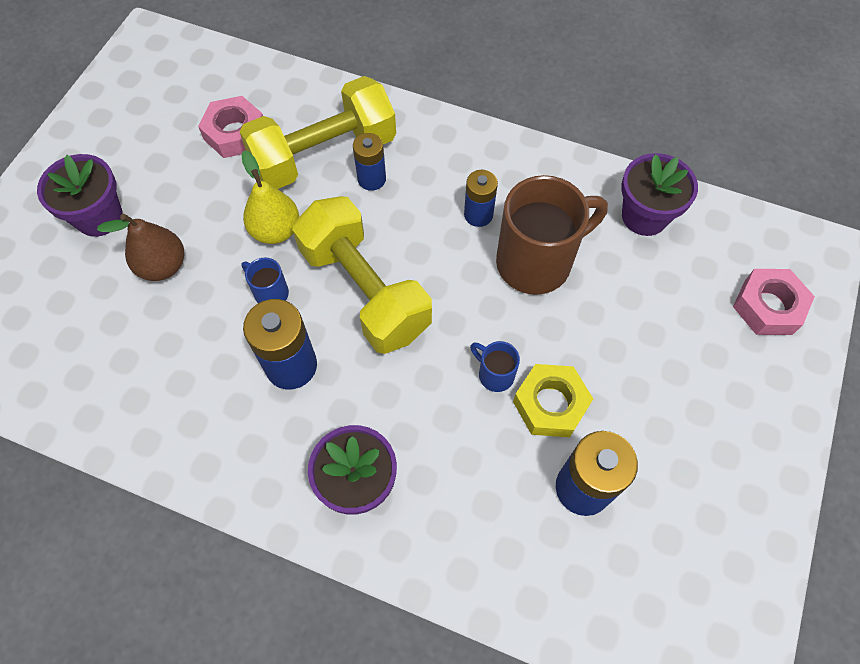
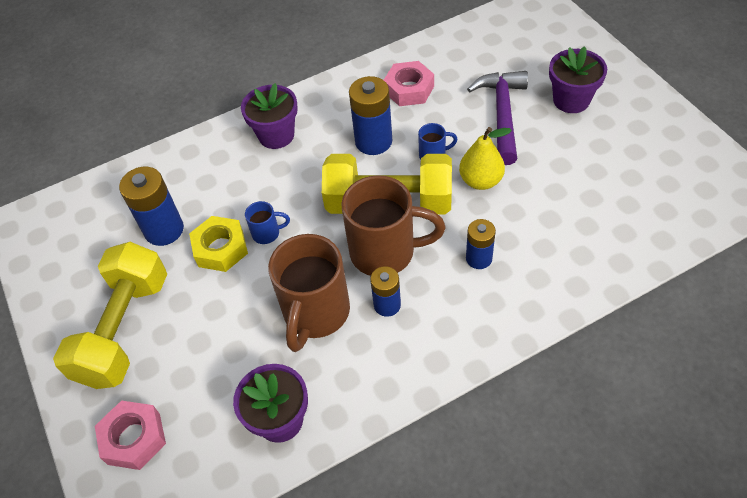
camera: 135 degrees right, 10 degrees down
brown pear [97,214,184,281] -> purple hammer [467,71,528,165]
pink nut [198,96,263,158] -> pink nut moved to [384,61,434,106]
yellow dumbbell [239,76,396,189] -> yellow dumbbell moved to [53,242,167,389]
none -> brown mug [341,175,445,276]

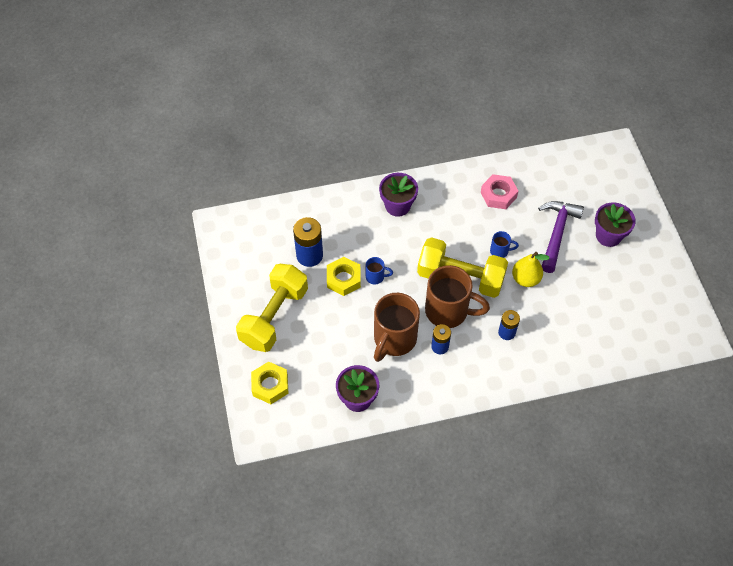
camera: 10 degrees right, 5 degrees up
pink nut [95,401,166,470] -> yellow nut [251,362,289,404]
blue battery [349,76,392,155] -> none

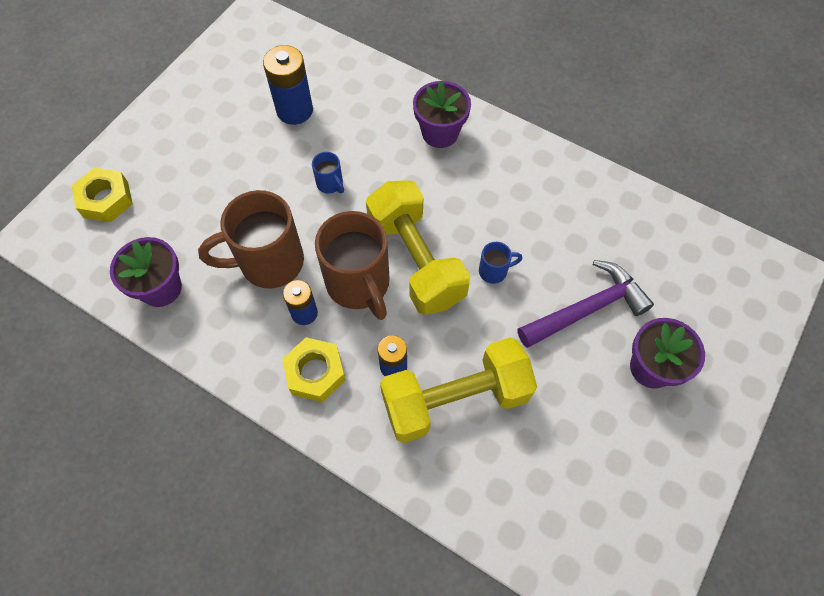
camera: 45 degrees right, 5 degrees up
yellow dumbbell [236,264,308,352] -> yellow dumbbell moved to [380,337,537,443]
yellow nut [327,257,361,296] -> yellow nut moved to [282,337,346,402]
pink nut [481,174,518,209] -> none
blue mug [490,231,519,258] -> blue mug turned 60 degrees counterclockwise [479,242,522,284]
yellow pear [512,252,550,287] -> none

